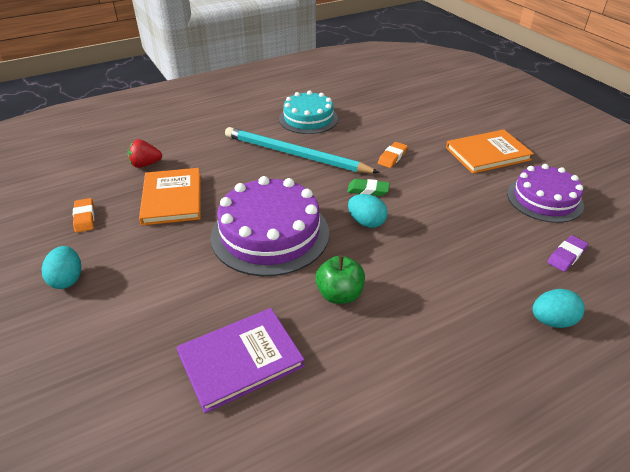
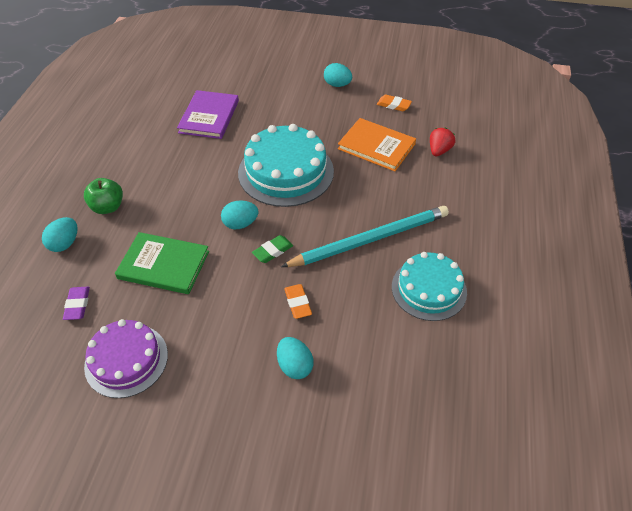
camera: 130 degrees right, 10 degrees up
purple cake [210,176,329,276] -> turquoise cake [238,124,334,207]
green apple [315,255,365,304] -> green apple moved to [84,178,123,214]
orange book [446,129,534,174] -> none
none -> green book [115,232,209,294]
none -> turquoise egg [277,337,314,379]

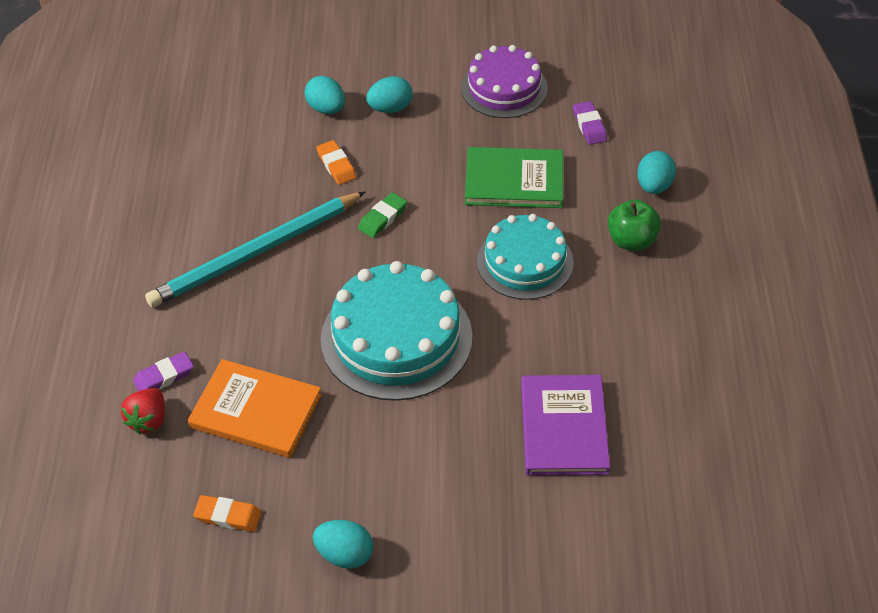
camera: 170 degrees right, 0 degrees up
turquoise egg [221,200,259,229] -> turquoise egg moved to [366,76,413,113]
turquoise cake [392,252,467,321] -> turquoise cake moved to [477,214,574,300]
none -> purple eraser [133,351,194,391]

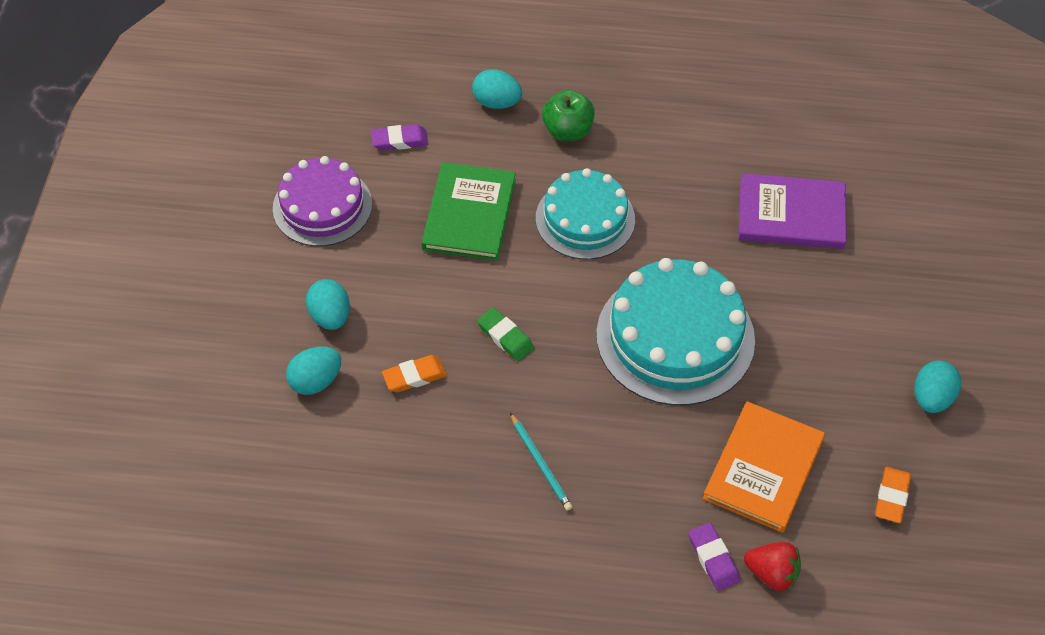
camera: 85 degrees left, 5 degrees up
turquoise pencil [145,191,366,307] -> turquoise pencil [510,413,572,511], size x0.43

